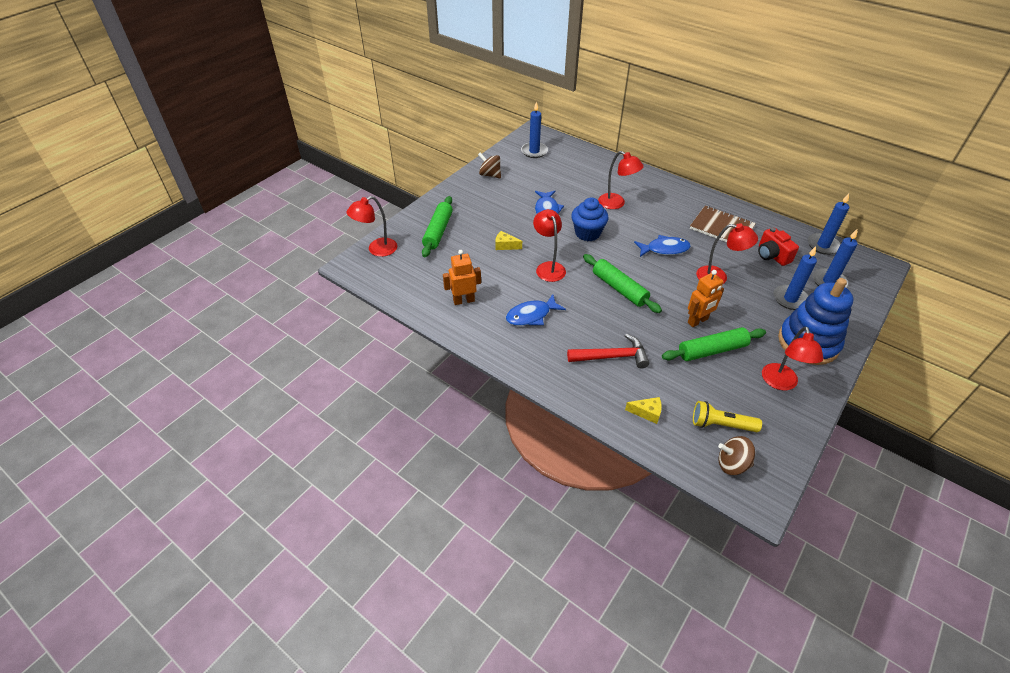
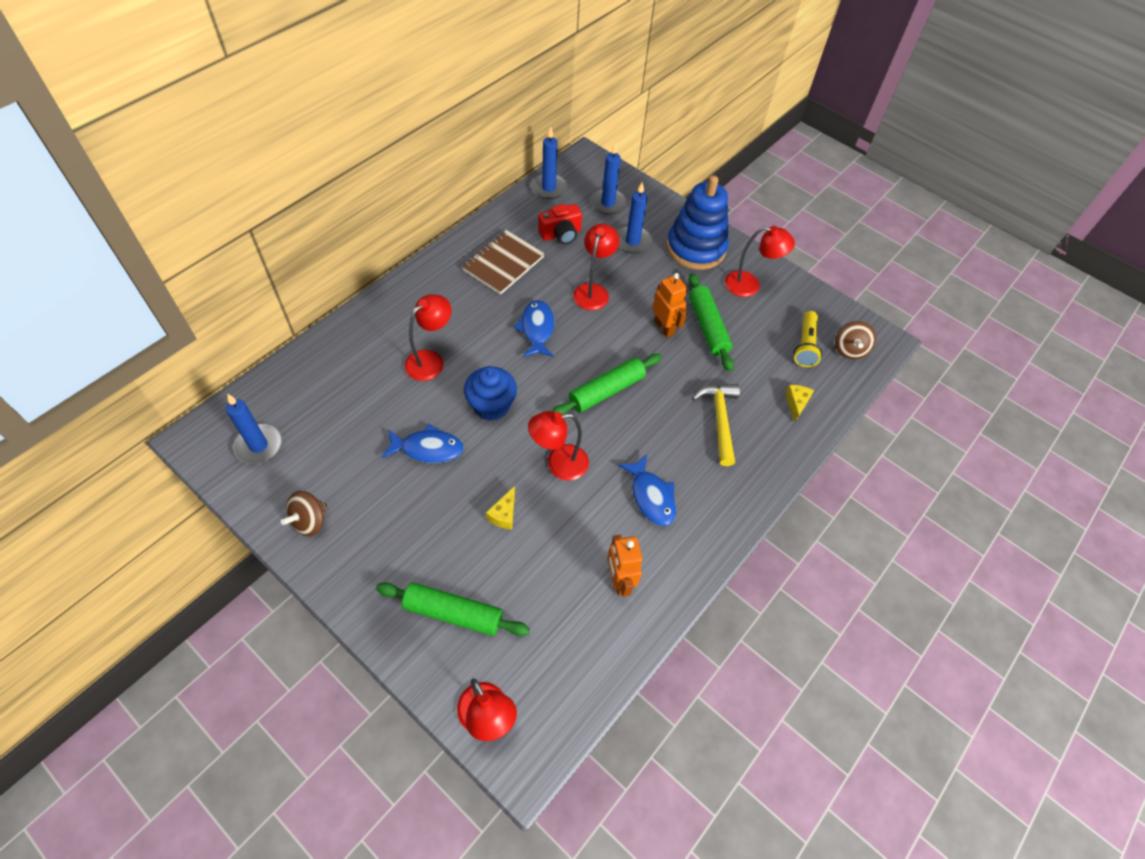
camera: 90 degrees left, 10 degrees up
red hammer [567,334,649,369] -> yellow hammer [692,384,740,466]

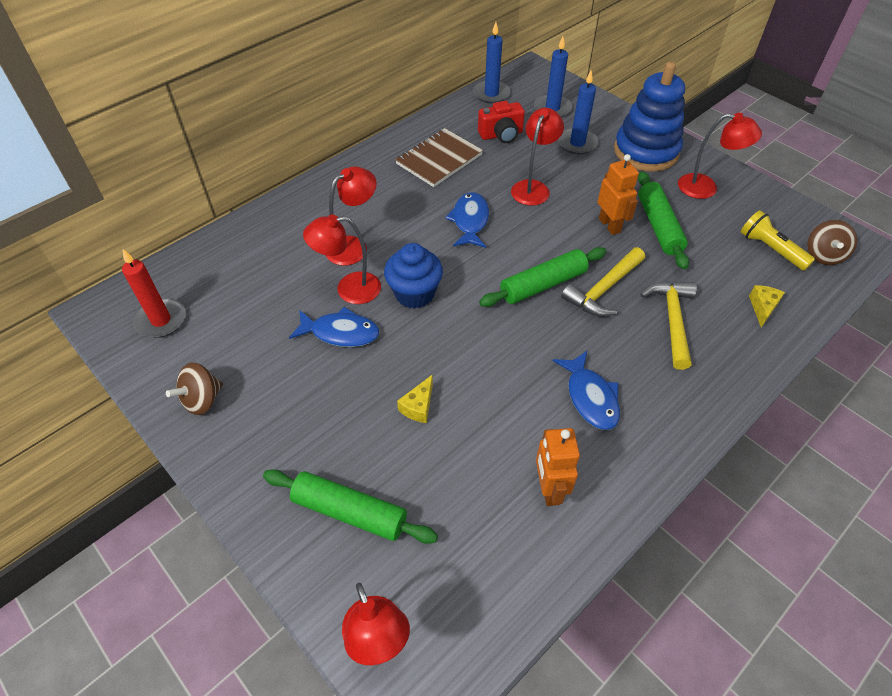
camera: 10 degrees right, 5 degrees down
blue candle [226,394,282,464] -> red candle [122,249,186,338]
red lamp [528,411,589,480] -> red lamp moved to [303,214,381,304]
yellow flashlight [794,311,822,367] -> yellow flashlight turned 120 degrees clockwise [741,210,815,271]
none -> yellow hammer [561,247,645,317]

